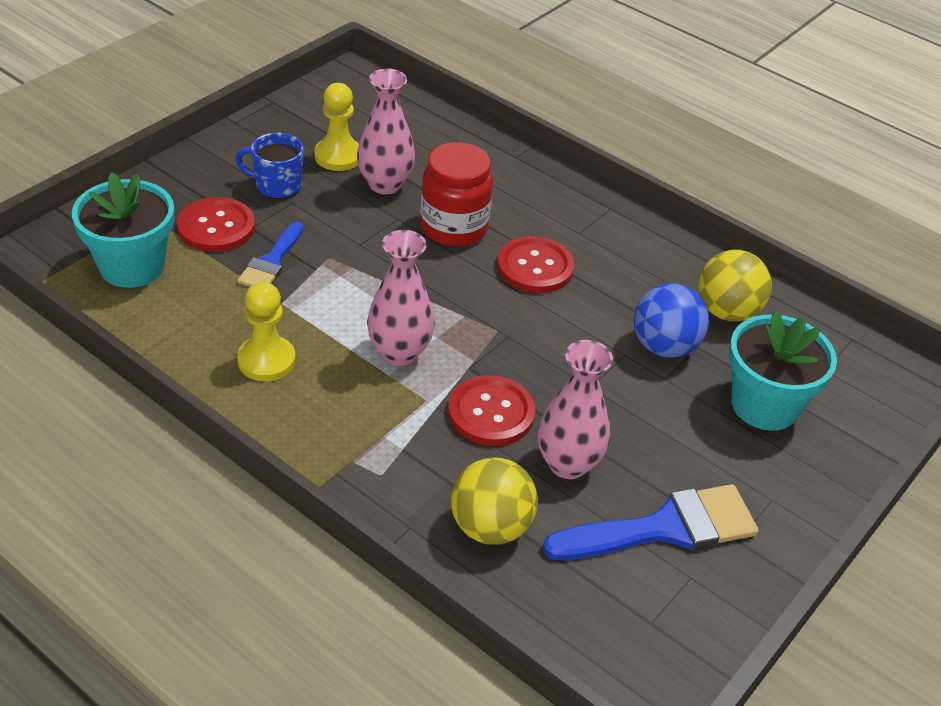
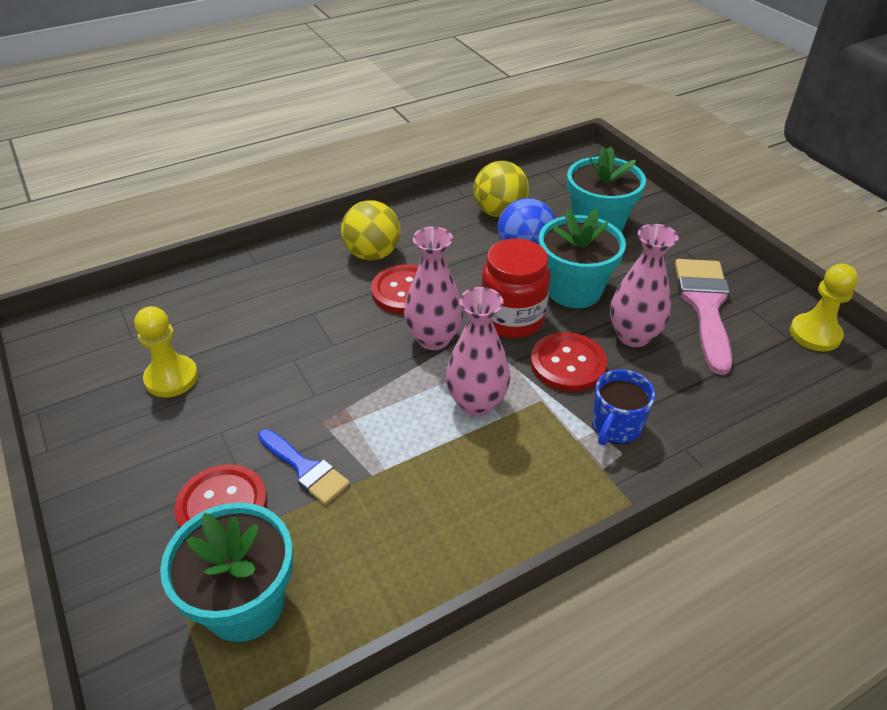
camera: 65 degrees left, 0 degrees up
blue mug [235,133,304,199] -> blue mug moved to [592,369,655,445]
yellow pawn [237,282,295,381] -> yellow pawn moved to [790,264,858,352]
pink vase [357,69,415,195] -> pink vase moved to [404,226,463,350]
red jar [420,142,493,247] -> red jar moved to [481,238,550,338]
yellow ball [451,457,538,545] -> yellow ball moved to [341,200,401,260]
blue brush [542,484,758,560] -> pink brush [675,259,732,375]
none -> turquoise flower pot [539,209,626,308]

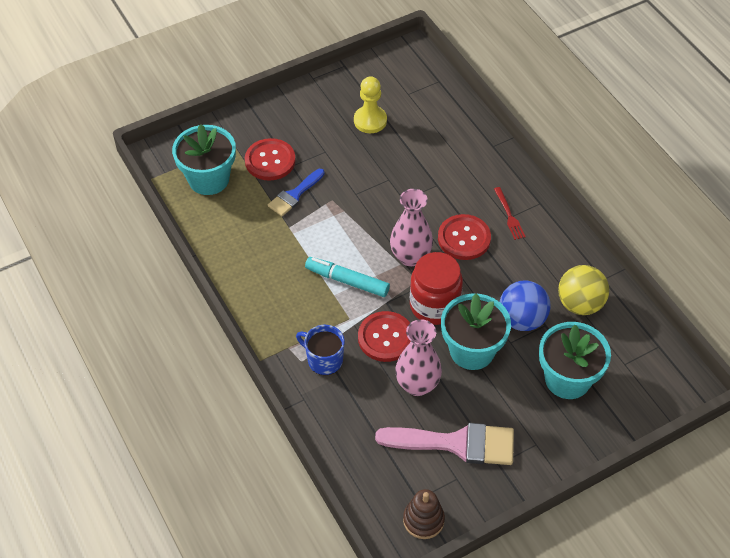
camera: 90 degrees right, 10 degrees up
yellow ball [341,200,401,260] -> red fork [494,187,526,240]
pink vase [446,287,510,416] -> turquoise marker [305,257,390,297]
yellow pawn [790,264,858,352] -> brown stacking toy [403,489,445,539]

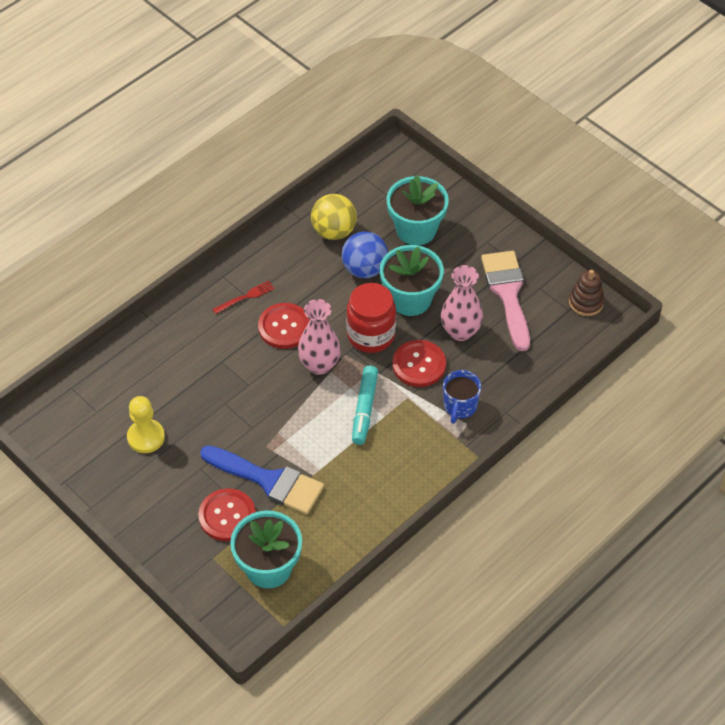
camera: 105 degrees left, 0 degrees up
blue brush [268,169,324,216] -> blue brush [200,445,324,514], size x1.69

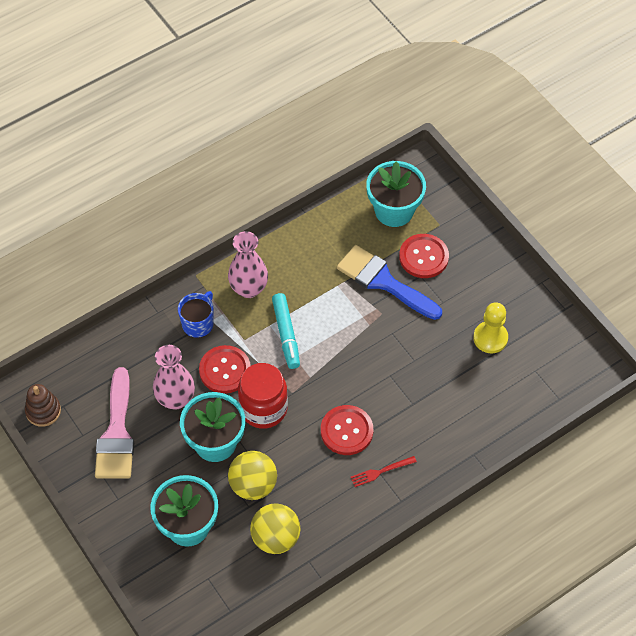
camera: 170 degrees left, 5 degrees up
pink vase [298,299,341,375] -> pink vase moved to [228,231,268,298]
blue ball [342,231,388,278] -> yellow ball [228,451,277,500]
turquoise marker [352,366,378,445] -> turquoise marker turned 150 degrees clockwise [272,293,300,369]

